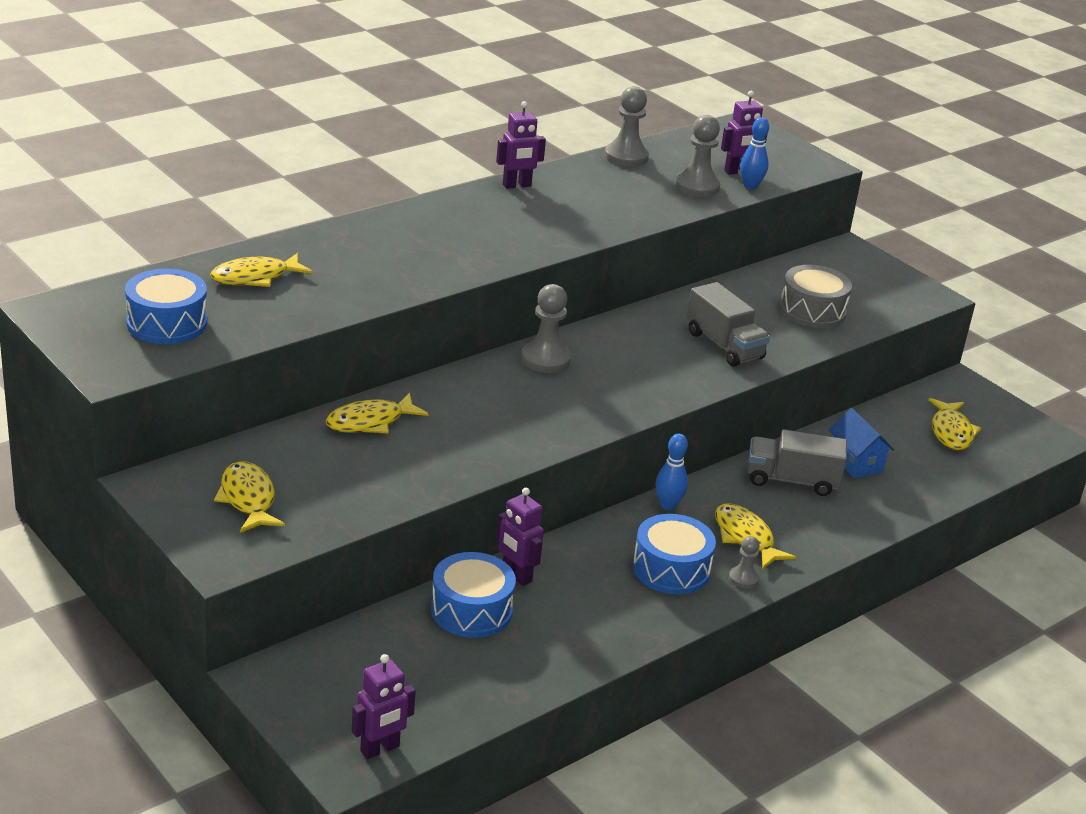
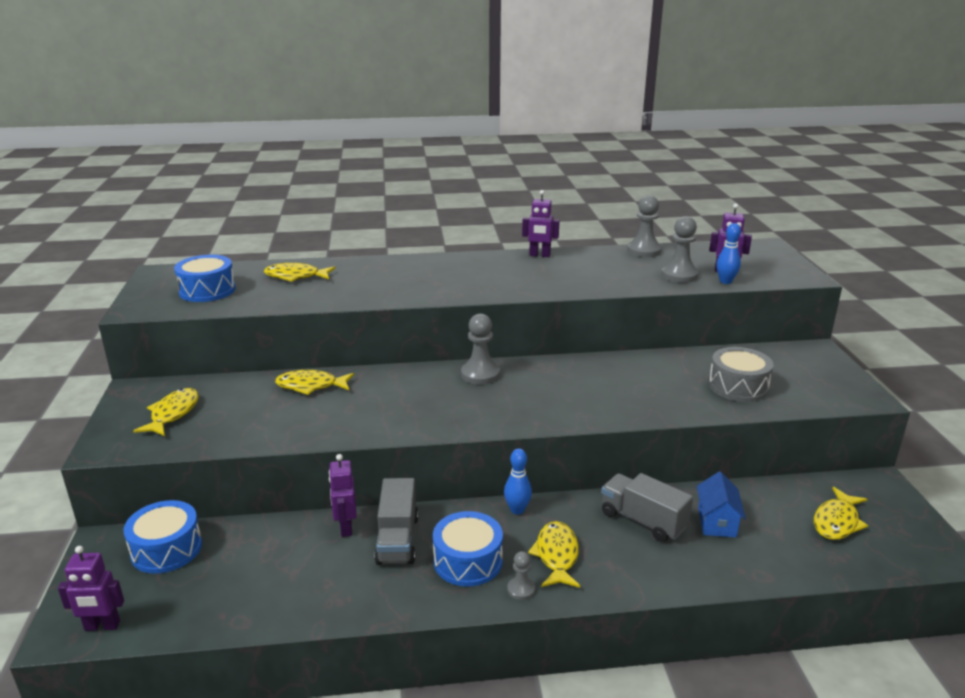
camera: 35 degrees right, 5 degrees down
blue drum [431,552,516,638] -> blue drum moved to [123,500,202,574]
grey truck [687,282,770,367] -> grey truck moved to [374,478,419,565]

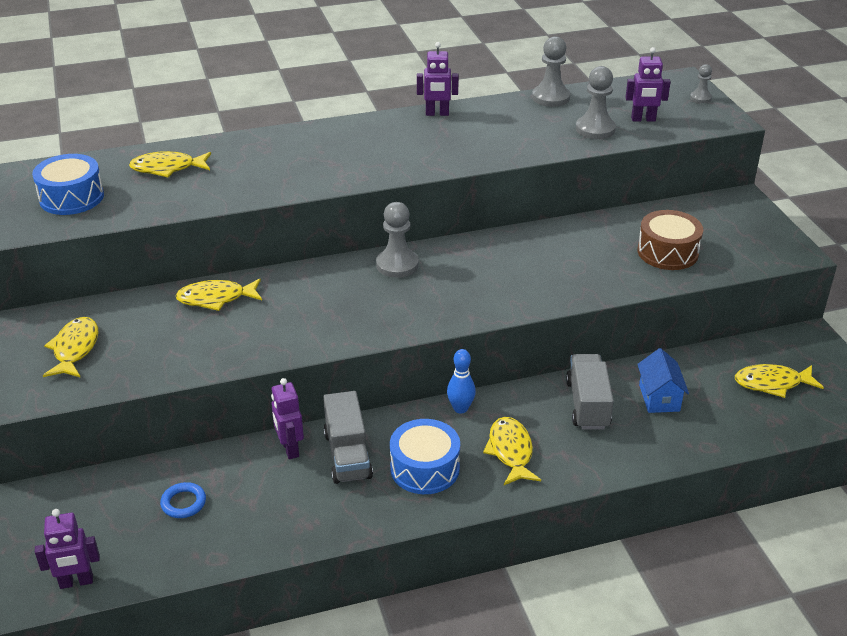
camera: 10 degrees left, 10 degrees up
blue drum [123,500,202,574] -> none
grey pawn [507,551,535,600] -> grey pawn moved to [690,64,712,103]
grey truck [601,473,693,542] -> grey truck turned 60 degrees clockwise [566,354,614,430]
grey drum [709,347,773,402] -> brown drum [637,210,703,270]
blue bowling pin [716,223,741,284] -> none
yellow fish [814,487,868,540] -> yellow fish turned 60 degrees clockwise [735,364,824,398]
none -> blue ring [160,482,206,518]

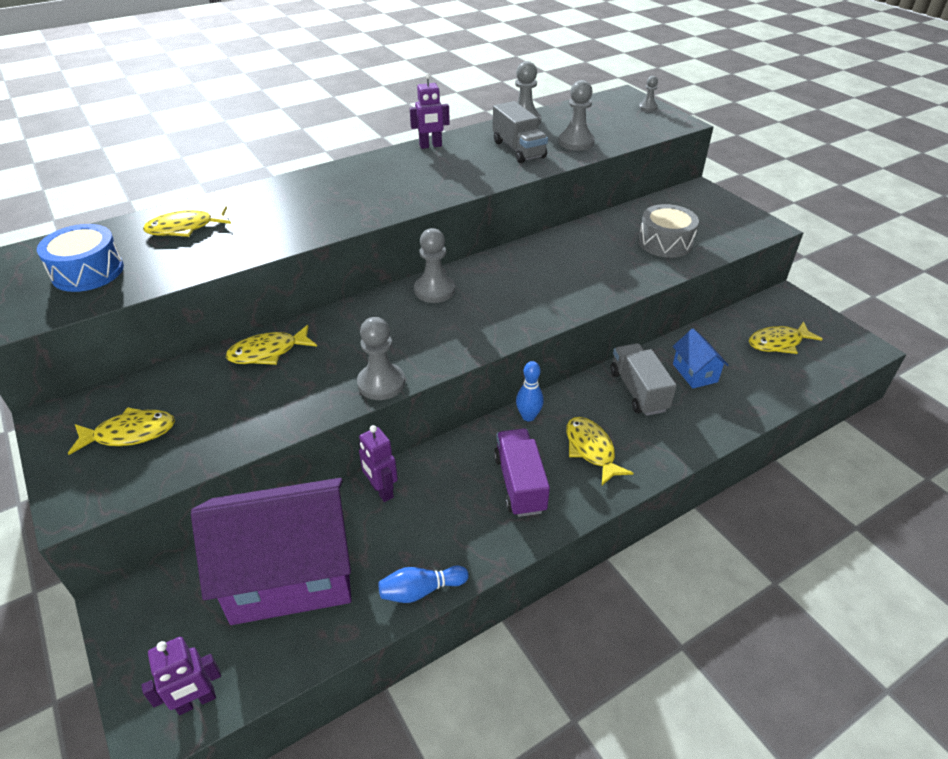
camera: 15 degrees left, 5 degrees up
yellow fish [43,317,98,378] -> yellow fish turned 90 degrees clockwise [68,407,175,455]
blue ring [160,482,206,518] -> purple house [191,478,352,625]
grey truck [323,391,373,484] -> grey truck moved to [493,101,548,163]
blue drum [390,419,460,494] -> purple truck [494,428,550,517]
purple robot [625,47,671,122] -> none
brown drum [637,210,703,270] -> grey drum [638,204,699,258]
none -> grey pawn [357,317,405,400]
none -> blue bowling pin [378,566,469,603]

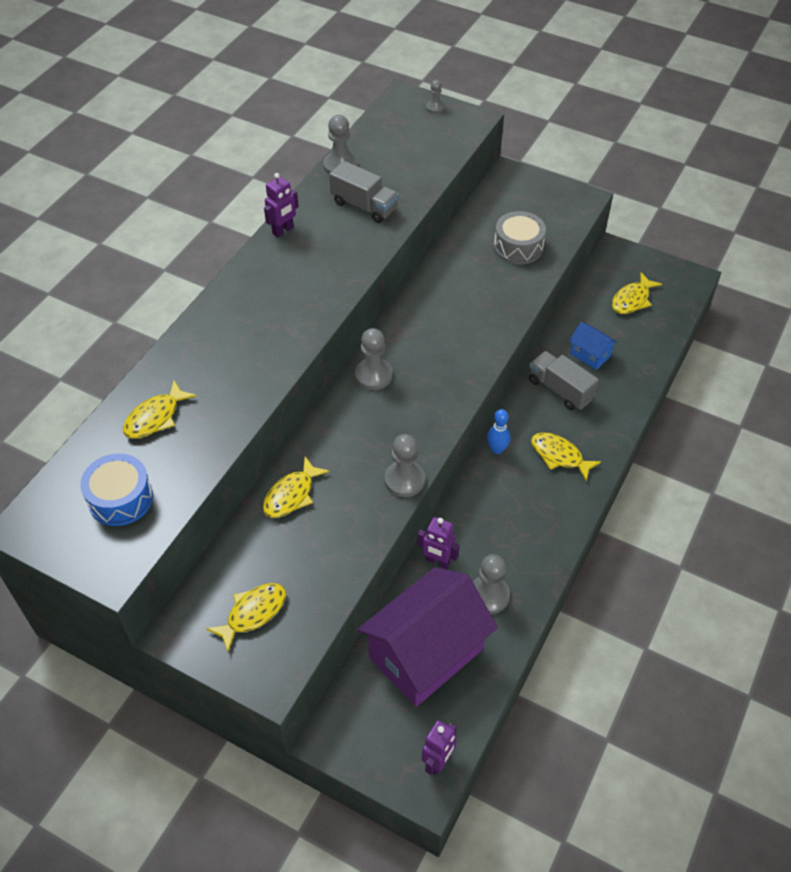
camera: 30 degrees left, 10 degrees up
blue bowling pin [378,566,469,603] -> none
purple truck [494,428,550,517] -> none
grey pawn [558,80,595,151] -> grey pawn moved to [473,554,510,614]

